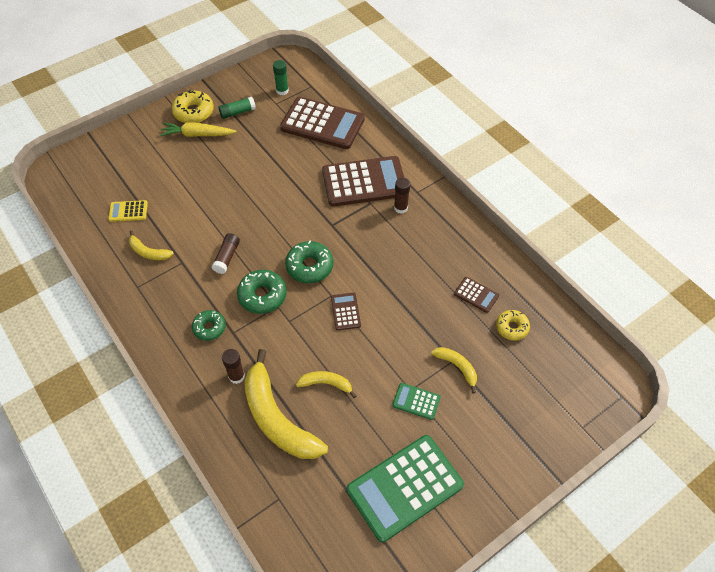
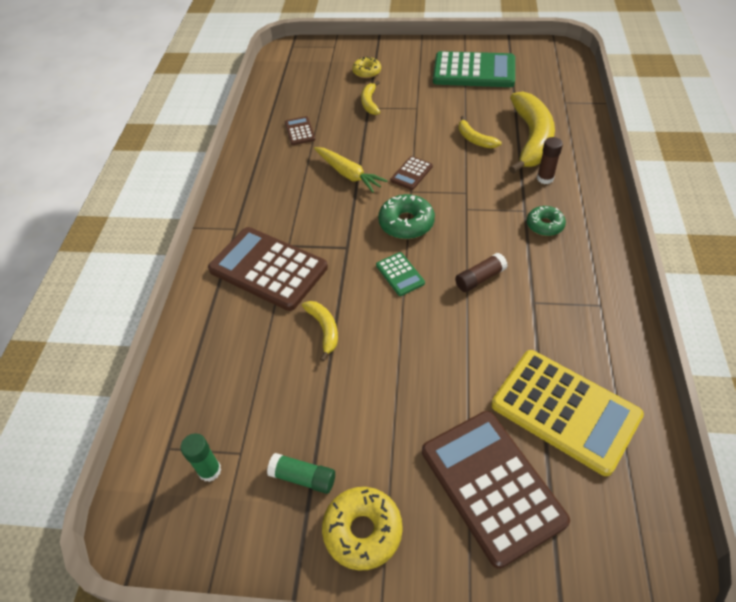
camera: 135 degrees left, 5 degrees down
yellow calculator [108,200,148,222] -> yellow calculator [491,350,644,476], size x2.23
yellow banana [129,231,174,260] -> yellow banana moved to [302,301,338,361]
yellow carrot [160,122,237,137] -> yellow carrot moved to [314,147,388,193]
green donut [237,270,287,314] -> none
brown calculator [280,97,365,149] -> brown calculator moved to [422,411,570,569]
green calculator [392,383,441,420] -> green calculator moved to [376,252,425,296]
brown glue stick [394,178,410,213] -> none
yellow donut [496,310,530,340] -> yellow donut moved to [352,57,381,78]

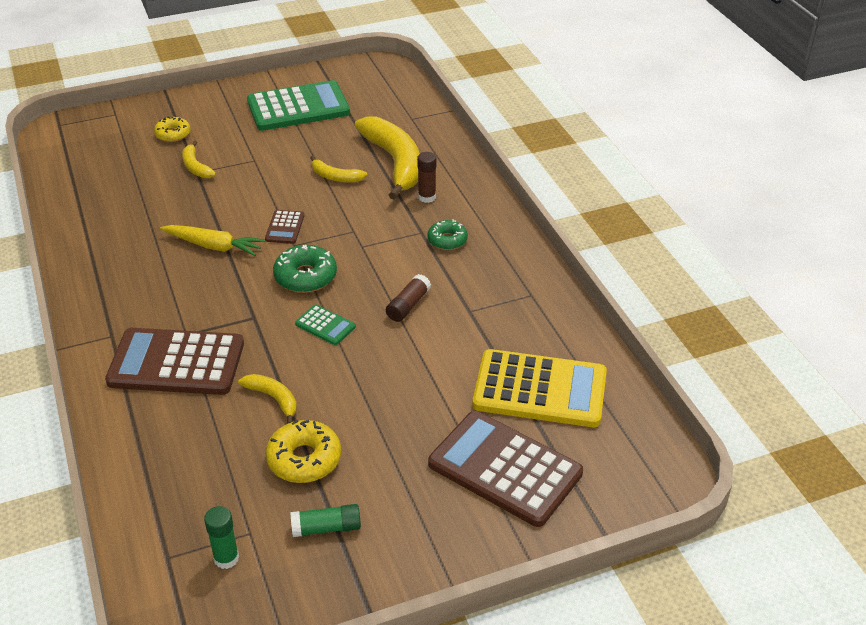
camera: 30 degrees left, 10 degrees down
brown calculator [285,116,315,145] -> none
yellow donut [322,487,403,571] -> yellow donut moved to [265,420,341,483]

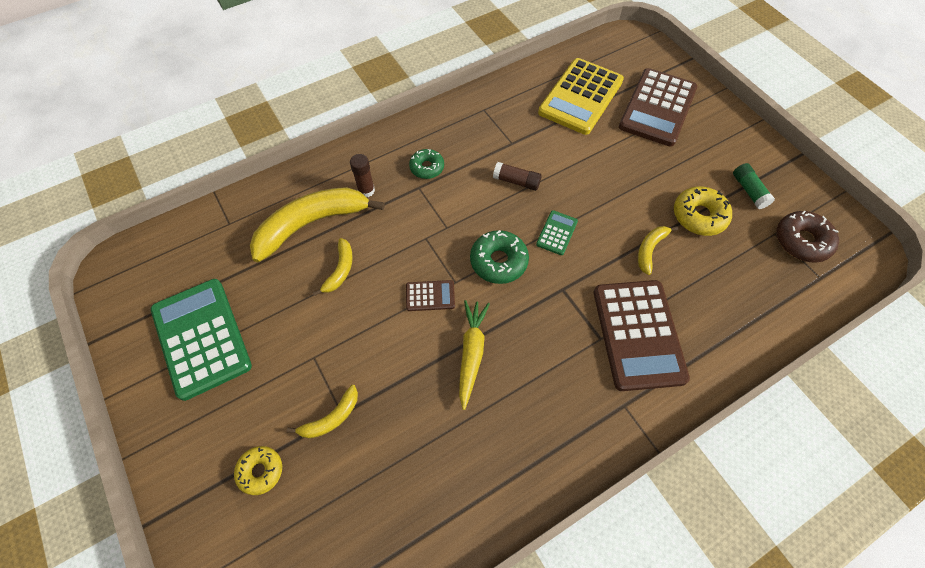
camera: 100 degrees left, 20 degrees up
green glue stick [204,506,239,569] -> brown donut [776,210,839,263]
yellow calculator [472,349,607,427] -> yellow calculator turned 150 degrees counterclockwise [538,58,624,135]

